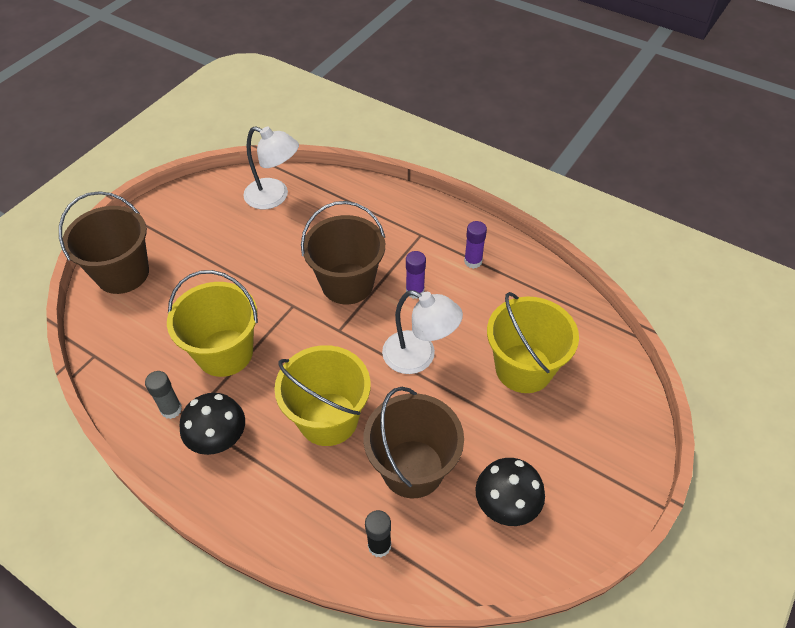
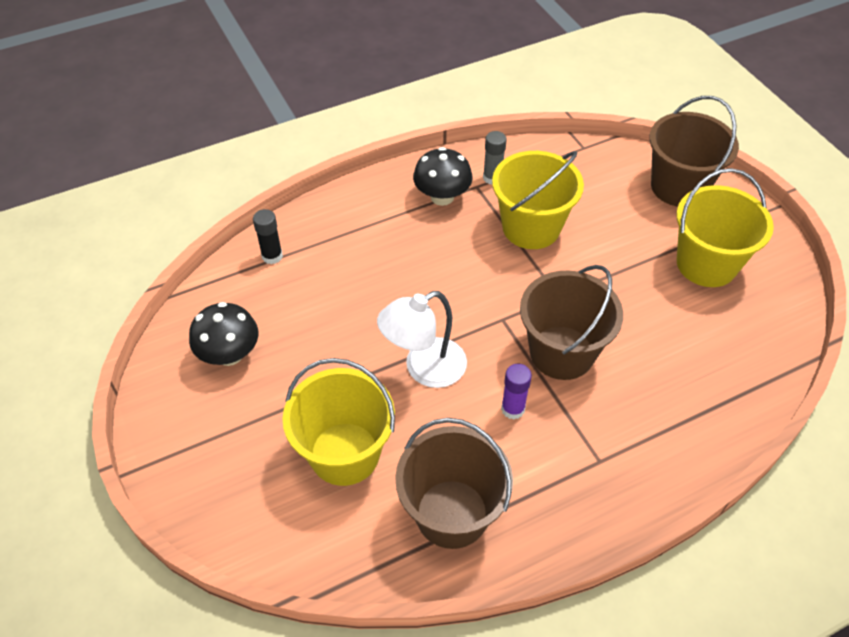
camera: 120 degrees right, 0 degrees up
white lamp [243,126,299,209] -> none
yellow bucket [274,345,371,446] -> yellow bucket moved to [676,168,774,287]
brown bucket [364,387,464,498] -> brown bucket moved to [395,418,513,549]
purple glue stick [464,221,487,269] -> none

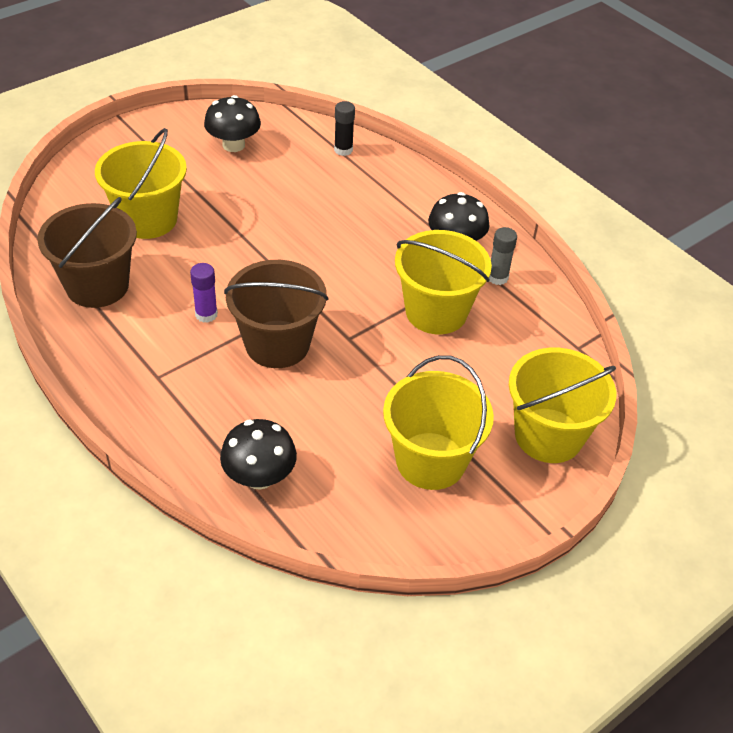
camera: 75 degrees right, 5 degrees down
white lamp [377,291,467,388] -> none
brown bucket [649,96,739,207] -> yellow bucket [509,348,616,463]
none -> black mushroom [220,419,297,490]

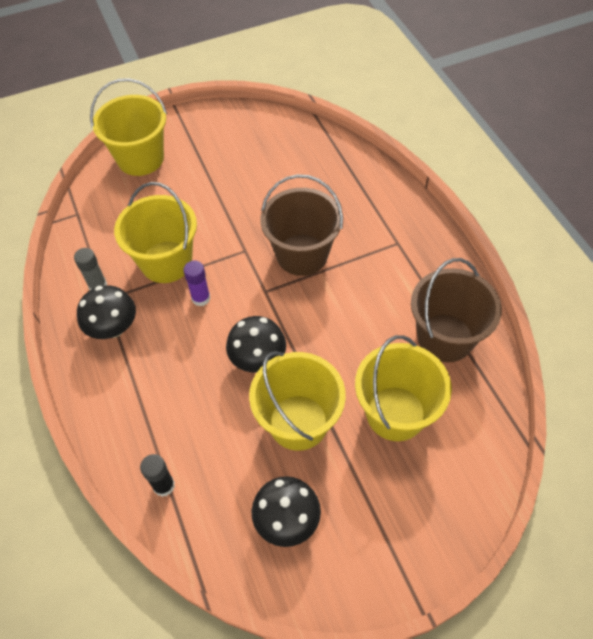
camera: 160 degrees left, 10 degrees up
purple glue stick [190,263,218,323] -> purple glue stick moved to [183,261,210,306]
black mushroom [220,419,297,490] -> black mushroom moved to [226,316,286,372]
yellow bucket [383,355,494,490] -> yellow bucket moved to [249,351,346,451]

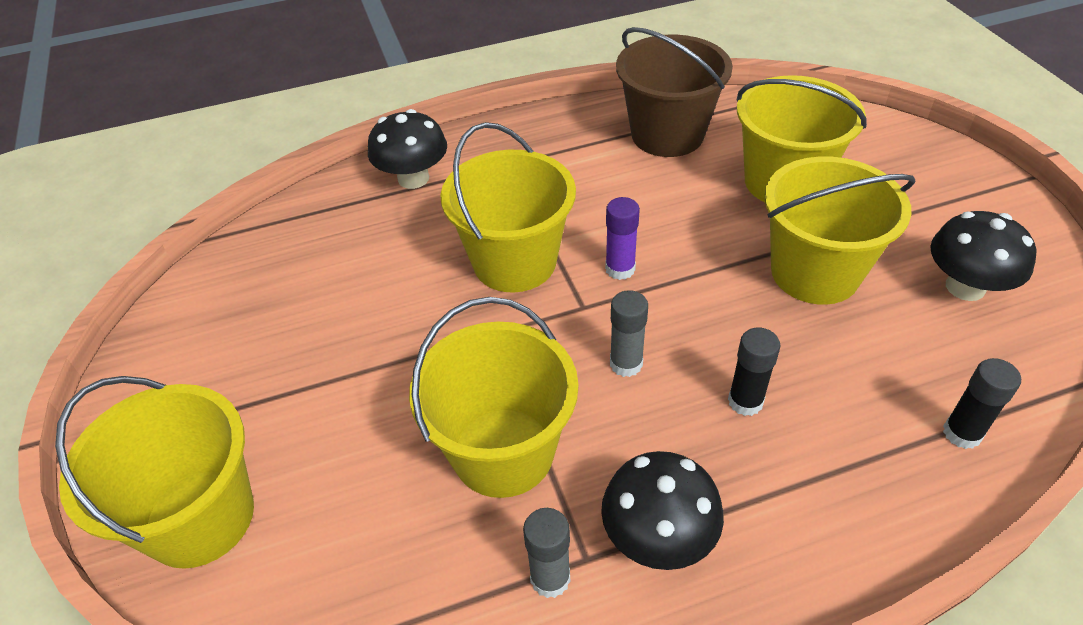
camera: 85 degrees left, 10 degrees down
purple glue stick [183,261,210,306] -> purple glue stick moved to [605,197,640,280]
black mushroom [226,316,286,372] -> black mushroom moved to [368,109,447,189]
brown bucket [260,174,343,276] -> yellow bucket [440,122,576,292]
none -> grey glue stick [610,290,648,377]
none -> black glue stick [728,327,780,416]

